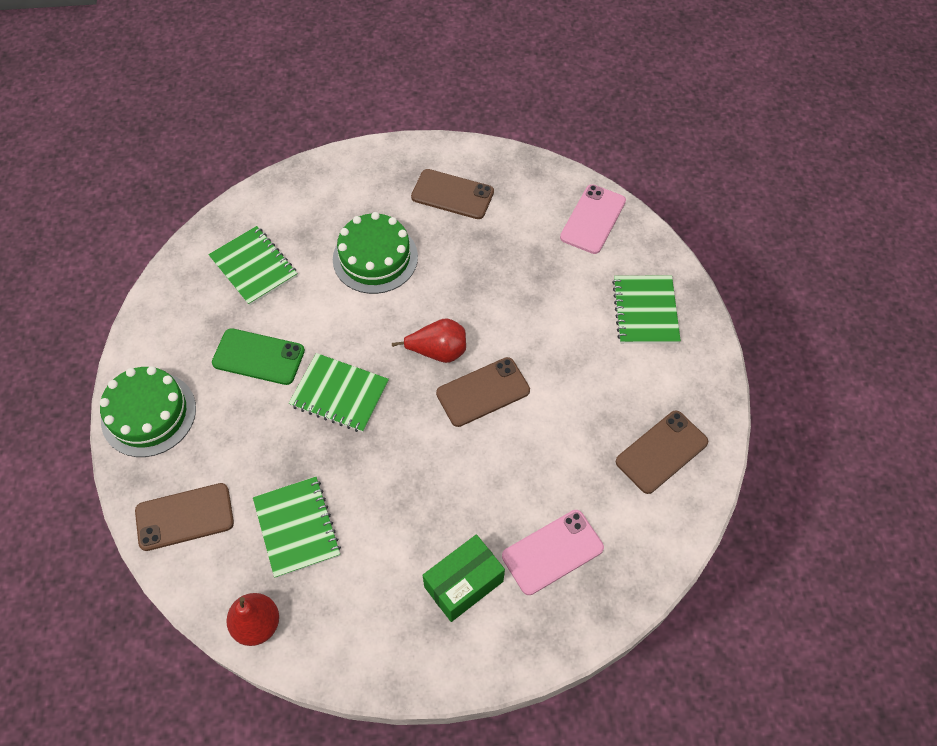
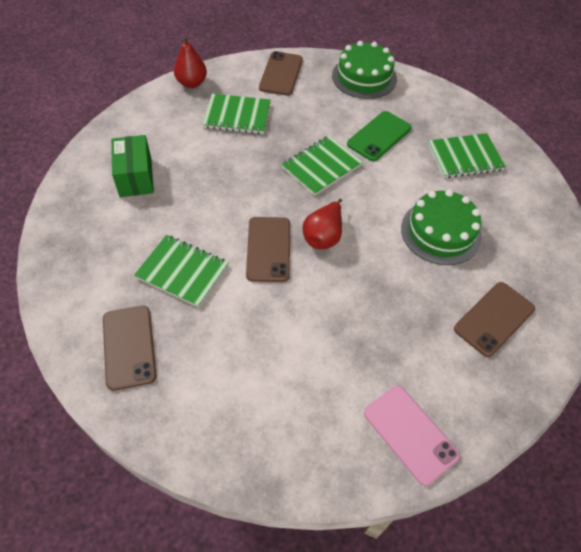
camera: 115 degrees right, 5 degrees down
pink phone [502,510,604,595] -> none
green notebook [612,276,681,344] -> green notebook moved to [134,235,228,308]

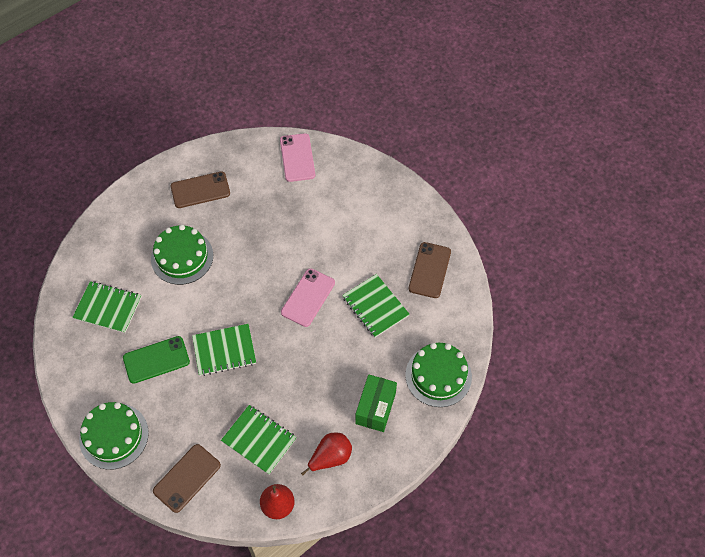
camera: 150 degrees left, 5 degrees up
brown phone [246,217,290,282] -> pink phone [281,268,335,327]
red pear [303,199,342,249] -> red pear moved to [301,433,352,475]
none -> green cake [405,343,472,407]

